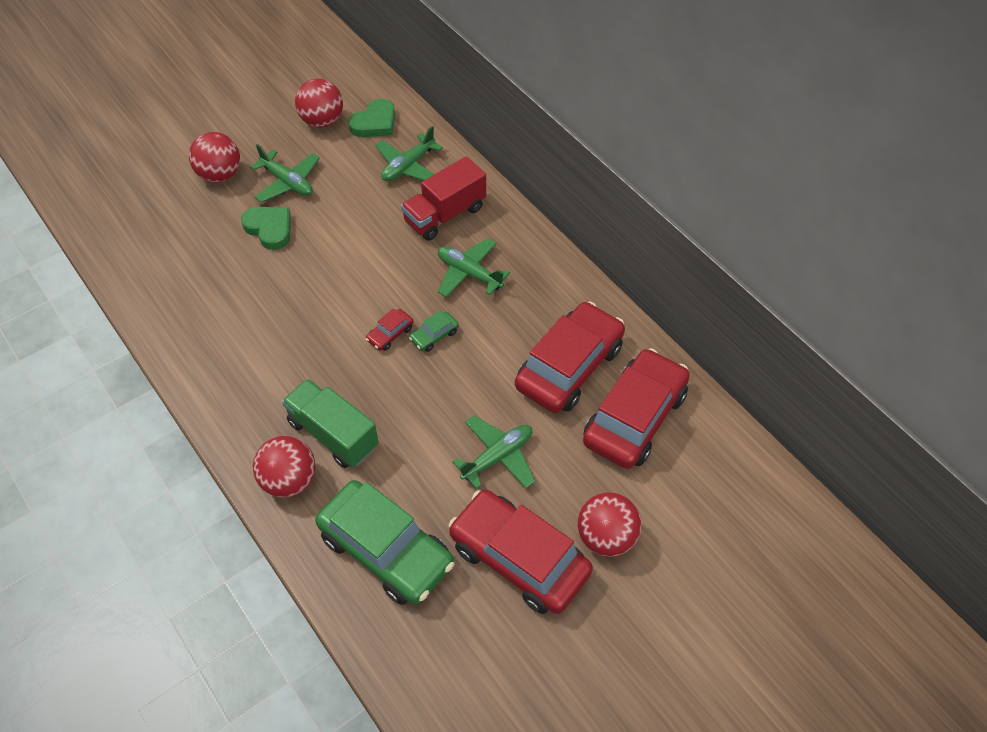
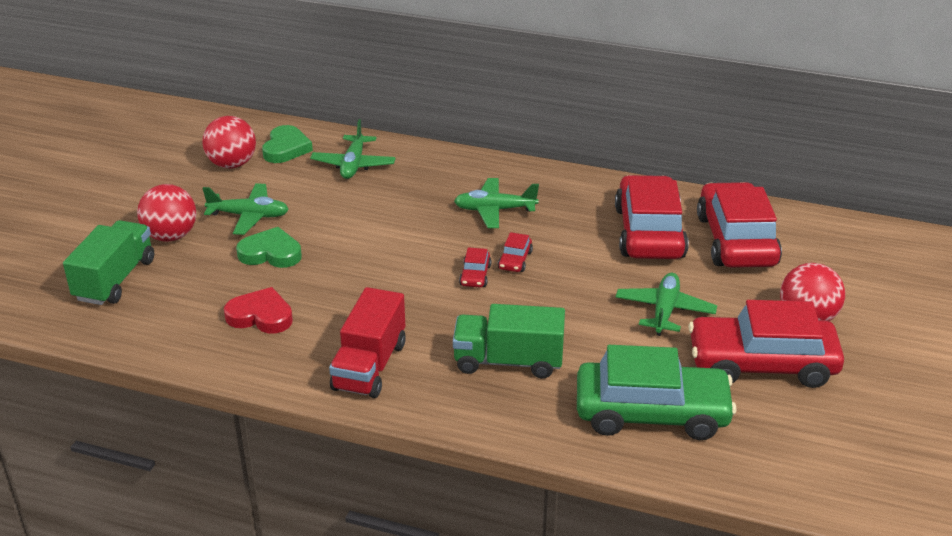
camera: 35 degrees left, 20 degrees down
red ball [253,436,315,498] -> none
red truck [401,157,486,241] -> red truck moved to [329,287,406,398]
green car [409,311,459,352] -> red car [498,232,533,272]
none -> green truck [63,220,154,305]
none -> red heart [224,287,293,333]

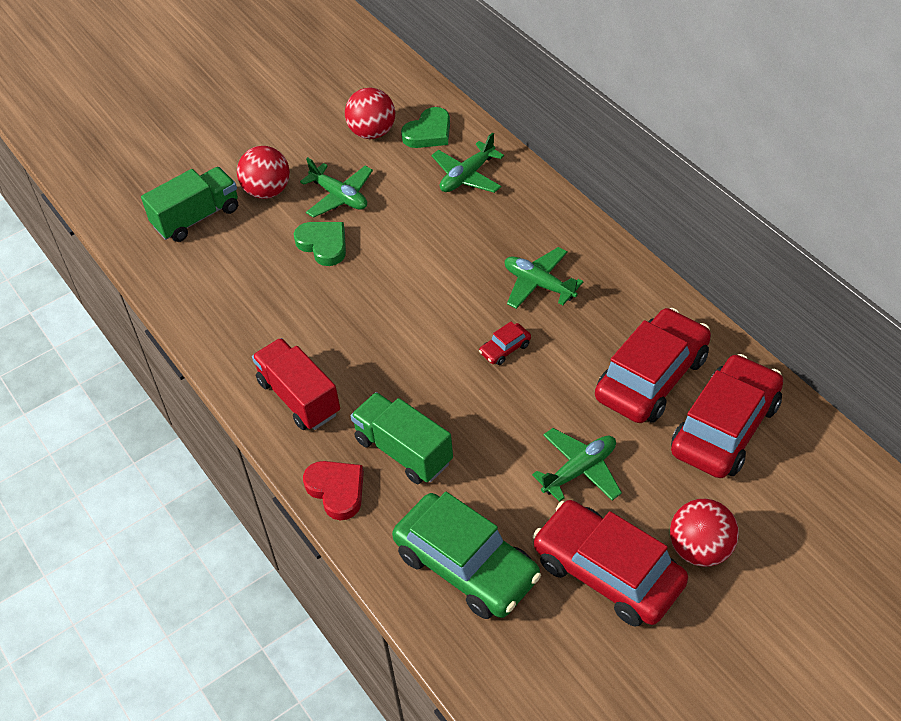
camera: 40 degrees right, 15 degrees up
red heart [224,287,293,333] -> red heart moved to [303,461,364,520]
red truck [329,287,406,398] -> red truck turned 90 degrees clockwise [252,338,340,430]
red car [459,247,491,287] -> none

